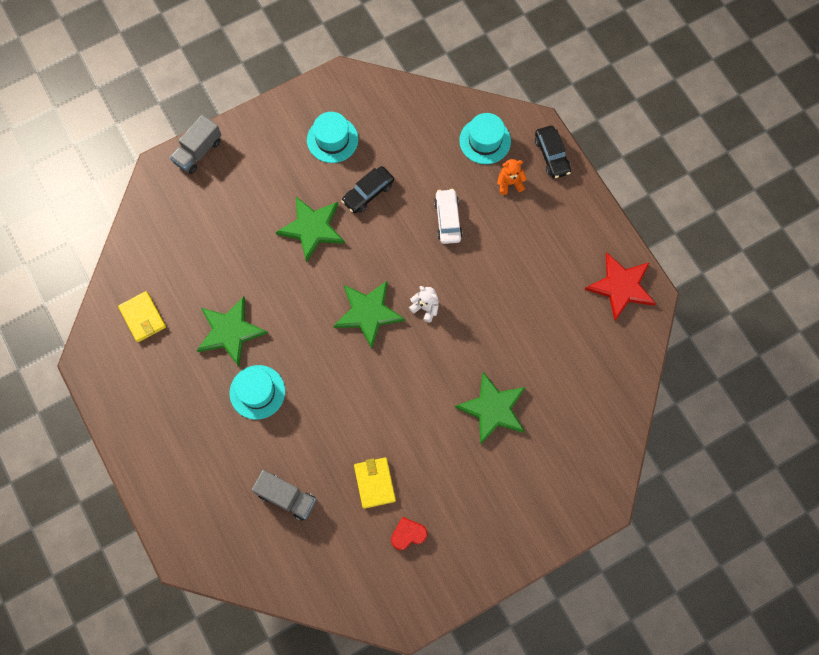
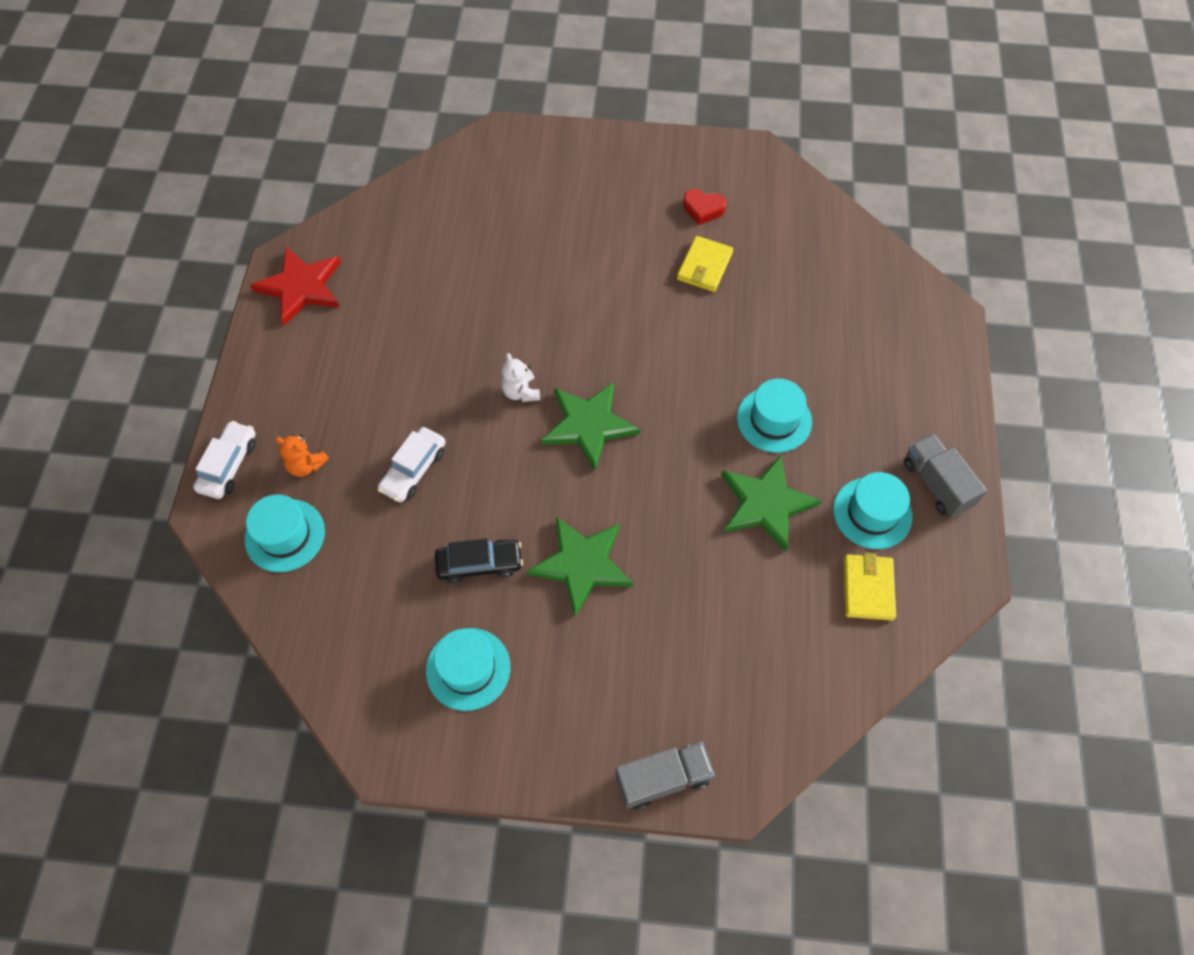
camera: 145 degrees left, 10 degrees down
grey truck [252,470,316,521] -> grey truck moved to [904,434,987,517]
green star [455,372,525,445] -> none
black car [535,126,571,179] -> white car [193,421,256,499]
none -> turquoise hat [833,472,913,549]

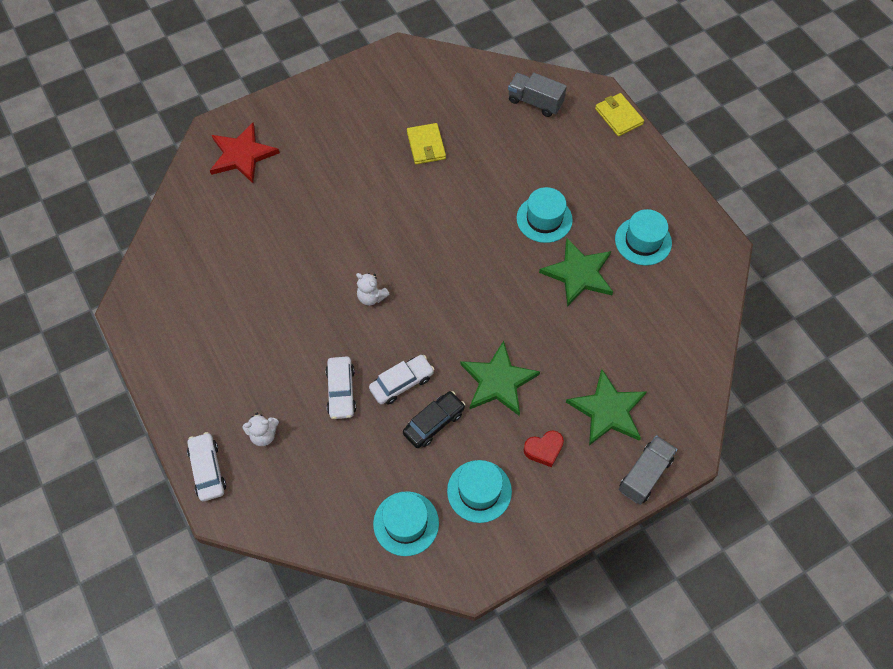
camera: 35 degrees left, 0 degrees up
turquoise hat [245,494,325,572] -> turquoise hat moved to [373,491,439,556]
red star [250,247,341,326] -> red star moved to [210,123,280,183]
orange teddy bear [275,435,329,477] -> white teddy bear [243,413,279,446]
green star [541,382,640,470] -> green star moved to [566,369,647,445]
red heart [683,189,726,225] -> red heart moved to [523,431,564,467]
yellow wallet [844,553,896,621] -> yellow wallet moved to [595,93,644,136]
grey truck [904,434,987,517] -> grey truck moved to [508,73,567,117]
none -> white car [369,355,434,405]

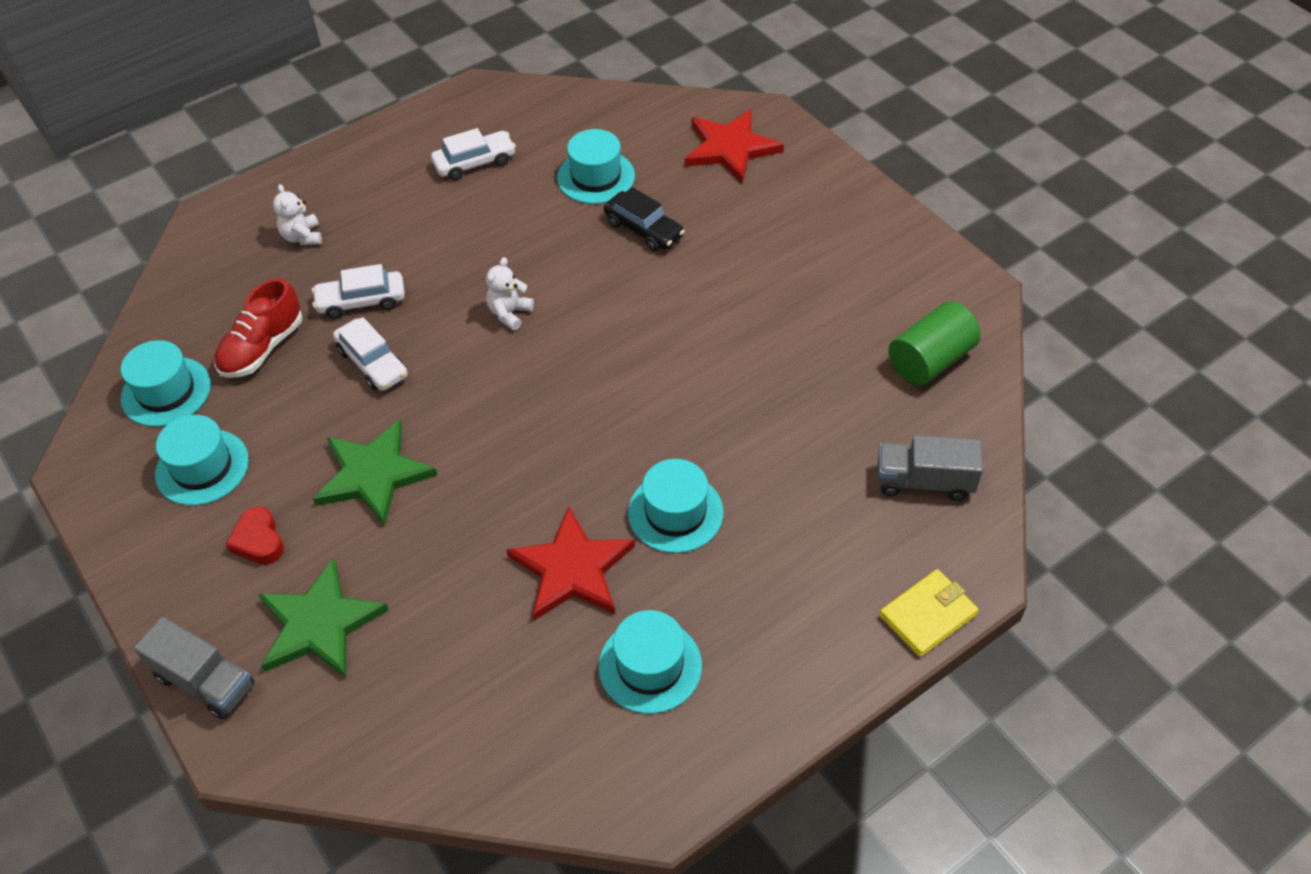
camera: 85 degrees right, 10 degrees down
white car [187,432,226,501] -> white car moved to [431,128,516,180]
black car [403,391,465,448] -> black car moved to [604,187,685,251]
yellow wallet [407,123,446,164] -> none
grey truck [508,73,567,117] -> grey truck turned 105 degrees counterclockwise [878,435,983,501]
green star [539,238,613,307] -> red star [506,506,635,620]
none -> red shoe [214,278,302,378]
none -> turquoise hat [557,129,635,204]
none -> green cylinder [888,301,981,386]

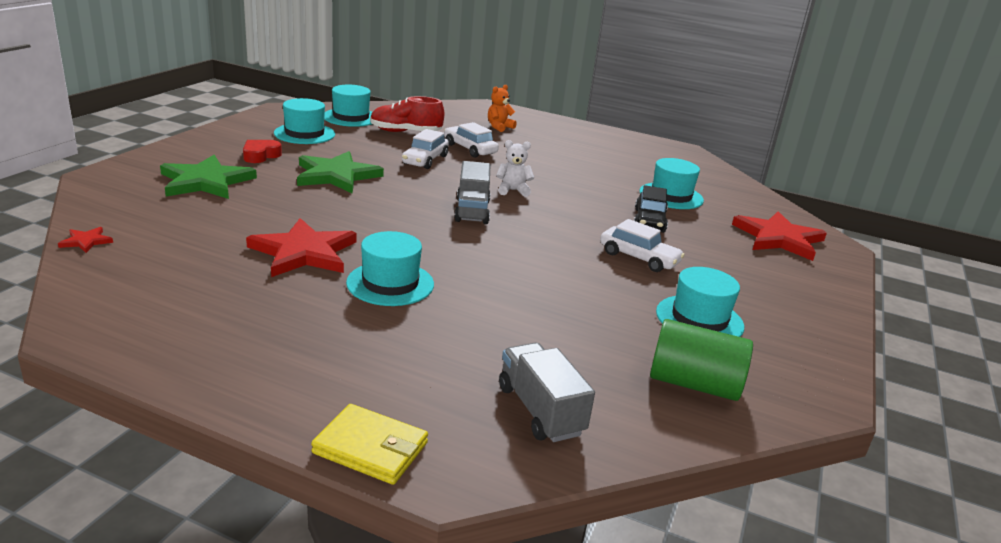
camera: 55 degrees right, 25 degrees down
grey truck [134,617,254,720] -> grey truck moved to [454,161,491,224]
white teddy bear [273,184,322,245] -> orange teddy bear [488,84,517,132]
white car [431,128,516,180] -> white car moved to [600,219,685,272]
turquoise hat [598,610,702,714] -> turquoise hat moved to [656,267,744,337]
none -> red star [58,227,113,253]

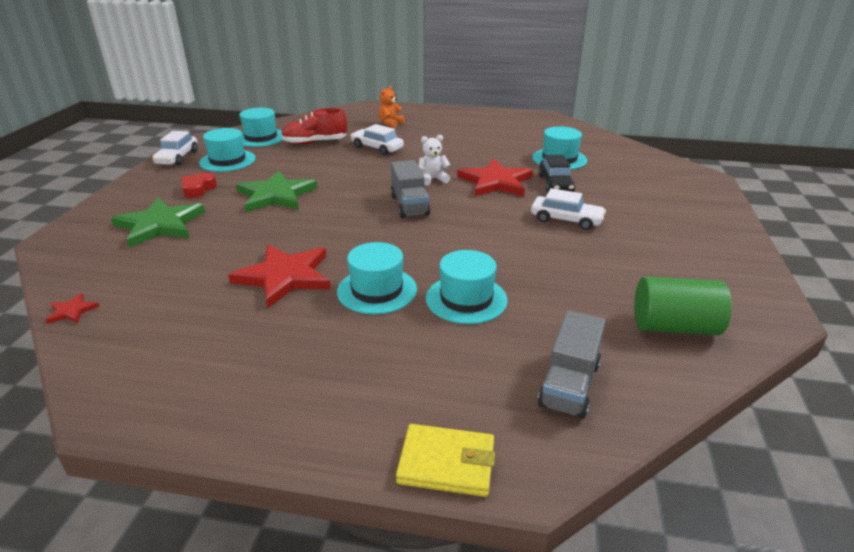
camera: 10 degrees left, 5 degrees up
white car [402,129,449,169] -> white car moved to [153,131,198,166]
grey truck [499,343,595,442] -> grey truck turned 120 degrees counterclockwise [538,310,606,419]
turquoise hat [656,267,744,337] -> turquoise hat moved to [426,250,508,324]
red star [732,211,827,261] -> red star moved to [457,159,533,196]

